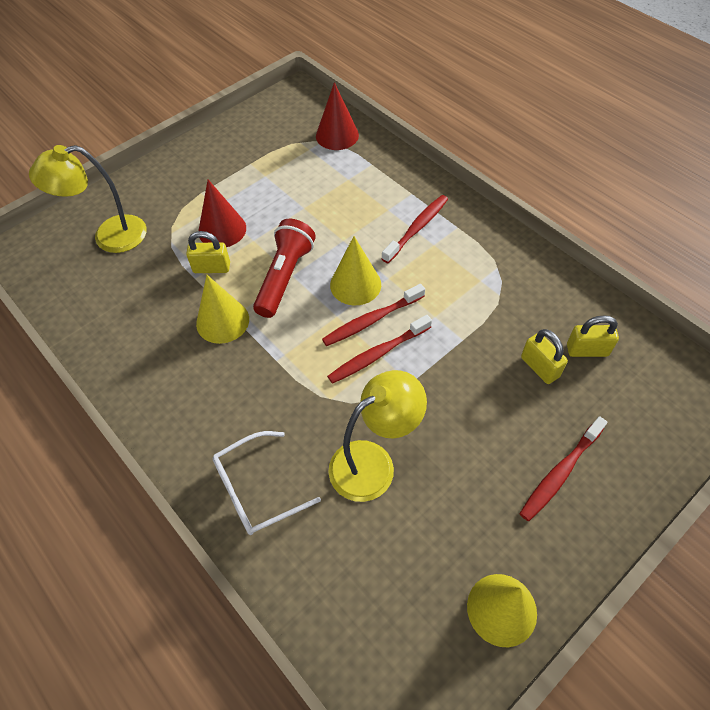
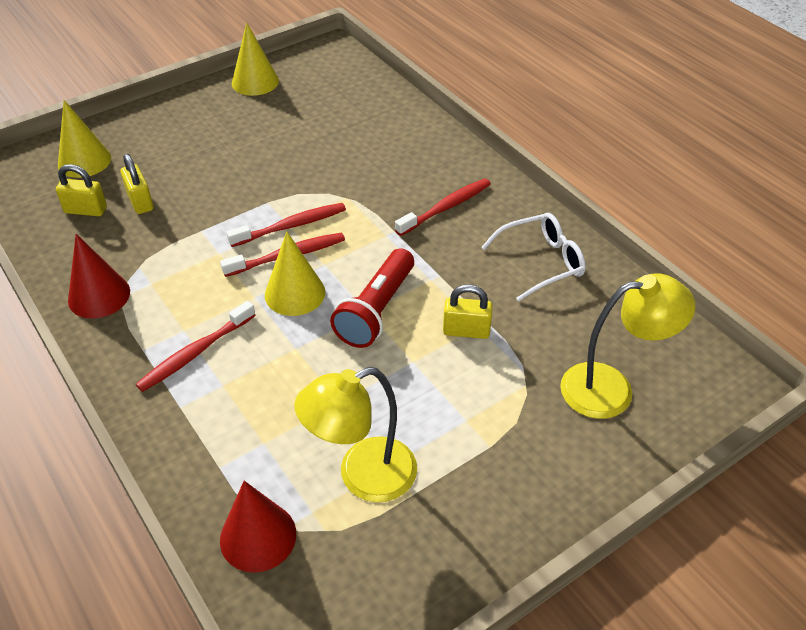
camera: 175 degrees left, 10 degrees down
yellow cone [196,275,249,344] -> yellow cone moved to [58,100,111,178]
red cone [199,179,246,247] -> red cone moved to [68,234,130,319]
white glasses [212,431,321,535] -> white glasses moved to [482,213,586,302]
yellow lamp [328,370,427,502] -> yellow lamp moved to [294,367,417,502]
red toothbrush [519,416,608,521] -> red toothbrush moved to [395,178,491,236]

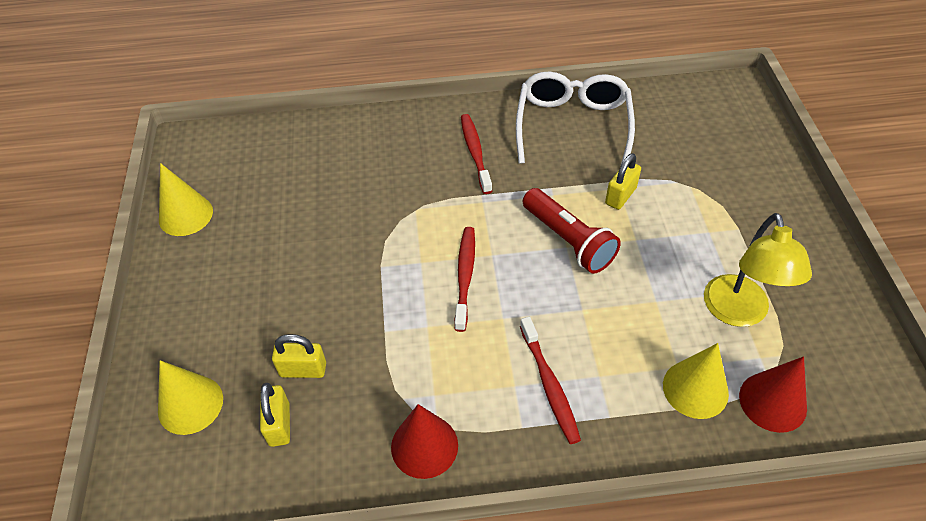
camera: 60 degrees left, 5 degrees up
yellow padlock [56,164,107,216] -> yellow padlock turned 45 degrees counterclockwise [260,383,290,447]
red toothbrush [226,203,346,247] -> none
yellow cone [265,231,325,316] -> yellow cone moved to [663,343,729,419]
white glasses [482,213,586,302] -> white glasses [516,72,635,165], size x1.50
yellow lamp [560,273,695,419] -> none

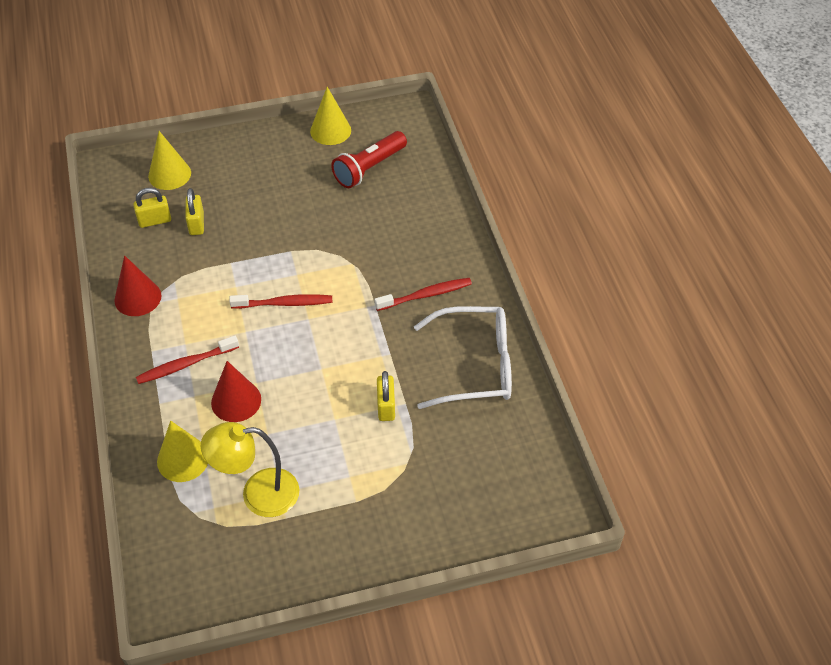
camera: 80 degrees right, 0 degrees up
red flashlight [522,188,621,274] -> red flashlight moved to [331,131,407,188]
yellow padlock [605,153,641,210] -> yellow padlock turned 60 degrees clockwise [377,371,395,421]
red cone [739,356,807,433] -> red cone moved to [211,361,261,422]

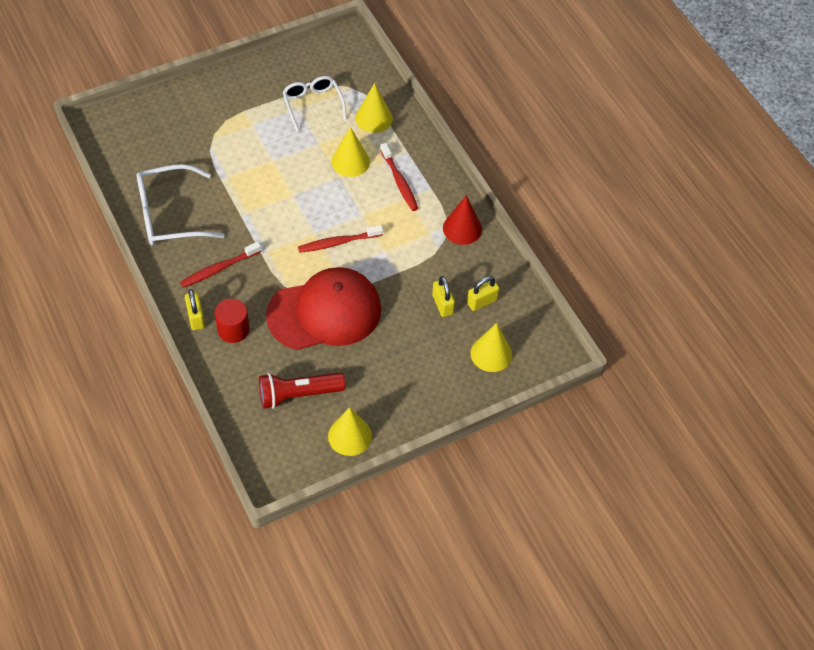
camera: 165 degrees right, 5 degrees up
red toothbrush [136,335,239,384] -> red toothbrush turned 105 degrees clockwise [380,143,418,211]
yellow lamp [201,422,299,517] -> white glasses [283,76,347,132]
red cone [211,361,261,422] -> yellow cone [332,127,370,177]
red flashlight [331,131,407,188] -> red flashlight turned 135 degrees counterclockwise [259,373,346,409]
yellow padlock [377,371,395,421] -> yellow padlock moved to [185,289,205,330]
none -> red cylinder [215,299,250,343]
none -> red cap [266,267,381,350]

